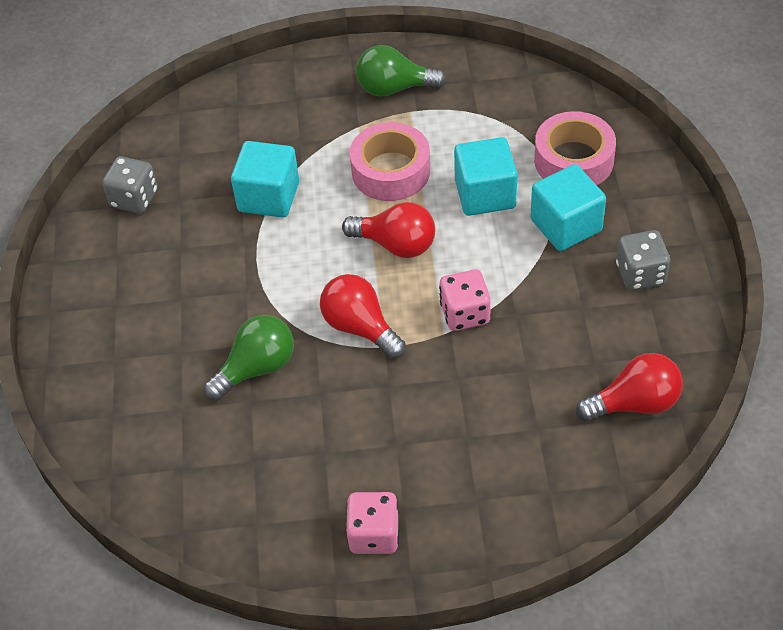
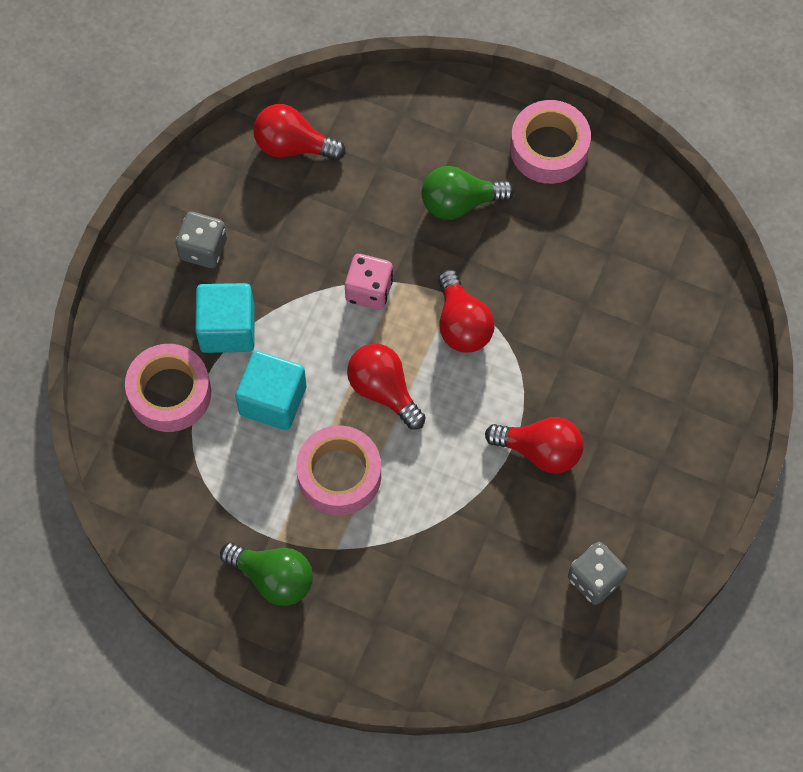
camera: 155 degrees left, 15 degrees up
green light bulb [204,315,294,400] -> green light bulb moved to [422,166,514,220]
turquoise cube [231,141,299,218] -> none
pink dice [346,492,399,554] -> pink tape [510,100,591,184]
none -> red light bulb [485,417,584,474]

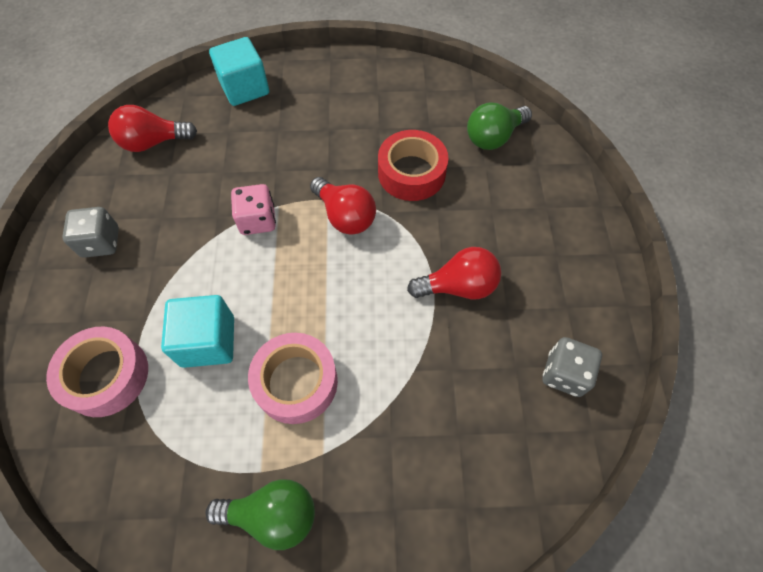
camera: 25 degrees left, 5 degrees down
turquoise cube [195,283,255,353] -> turquoise cube moved to [209,37,269,106]
red light bulb [347,344,426,430] -> none
green light bulb [422,166,514,220] -> green light bulb moved to [467,103,532,150]
pink tape [510,100,591,184] -> none
none -> red tape [378,130,448,201]

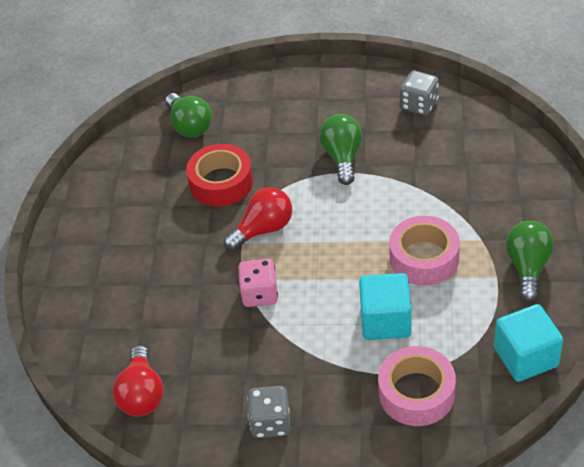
camera: 80 degrees left, 15 degrees down
turquoise cube [209,37,269,106] -> turquoise cube moved to [494,304,563,382]
red light bulb [407,247,501,299] -> green light bulb [320,114,362,185]

